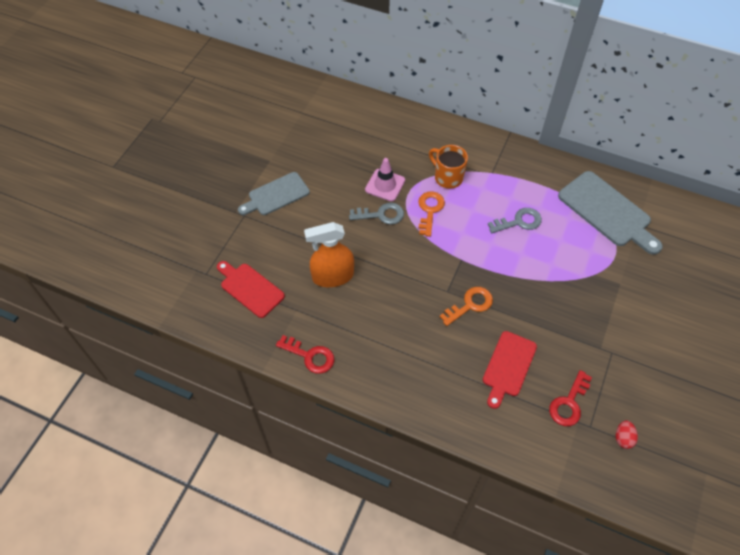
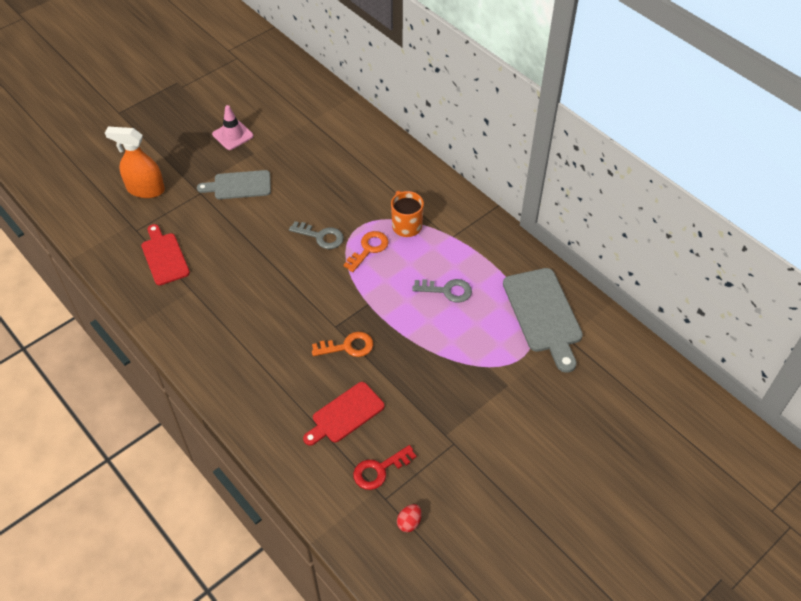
camera: 25 degrees right, 5 degrees down
red key [276,335,334,374] -> none
orange spray bottle [304,222,354,287] -> orange spray bottle moved to [105,127,165,198]
pink traffic cone [365,158,405,202] -> pink traffic cone moved to [212,105,254,150]

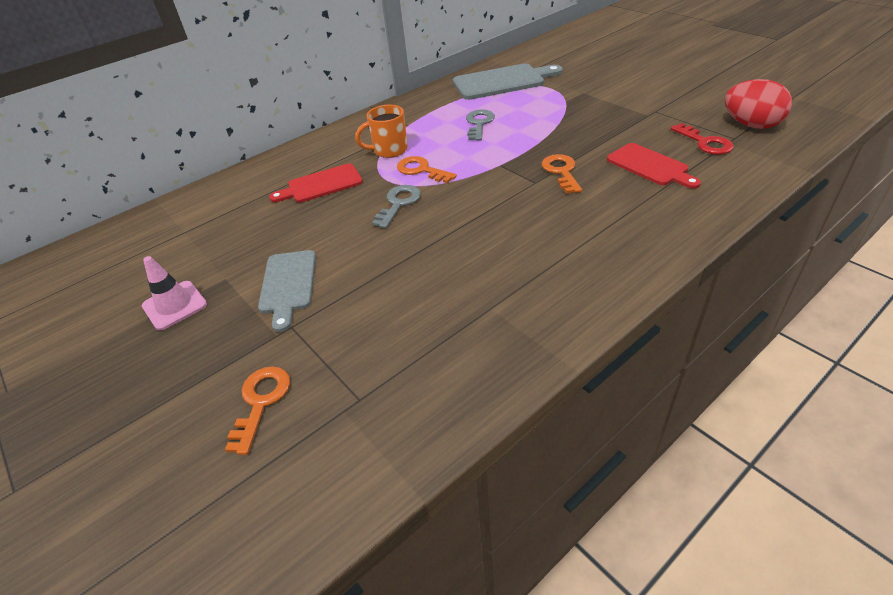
camera: 85 degrees left, 10 degrees down
orange spray bottle [105,127,165,198] -> orange key [225,367,290,455]
red cutting board [141,224,190,285] -> red cutting board moved to [269,163,363,203]
red egg [397,504,422,532] -> red egg [725,79,792,129], size x2.15

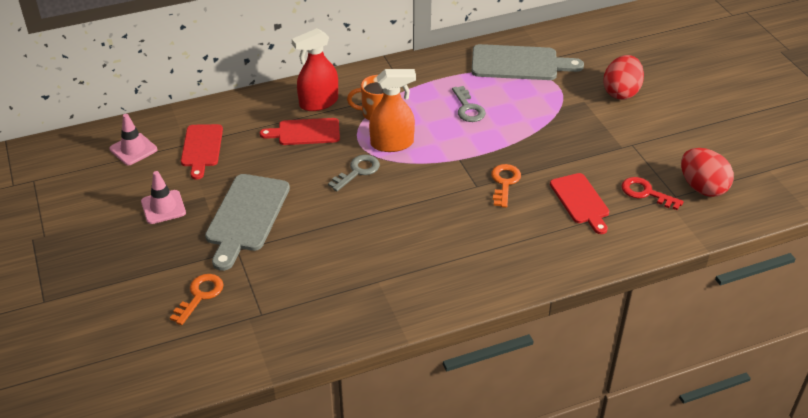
camera: 15 degrees right, 0 degrees up
grey cutting board [258,250,316,332] -> grey cutting board [205,174,290,271], size x1.51
orange key [397,156,457,183] -> orange spray bottle [369,69,416,152]
grey key [466,109,495,141] -> grey key turned 135 degrees clockwise [452,86,486,122]
red key [671,123,734,155] -> red key turned 135 degrees clockwise [621,177,684,210]
none -> pink traffic cone [109,114,157,165]
none -> red cutting board [181,124,223,180]
none -> red spray bottle [292,28,338,111]
none -> red egg [603,55,644,100]

